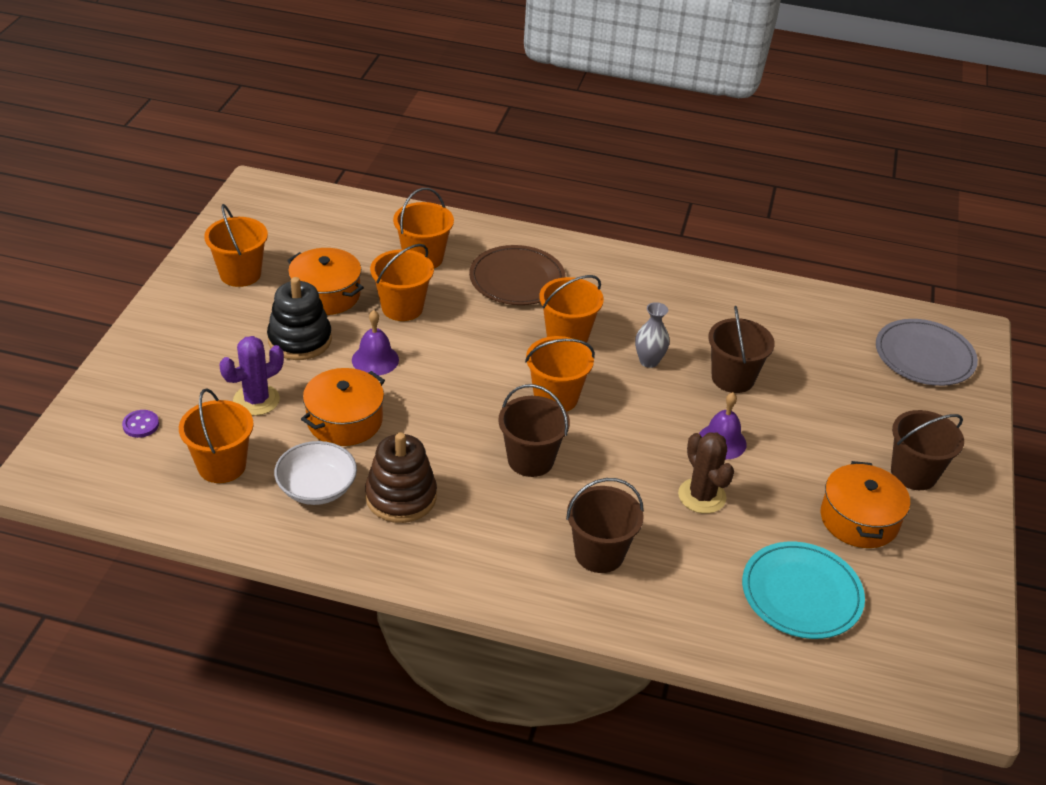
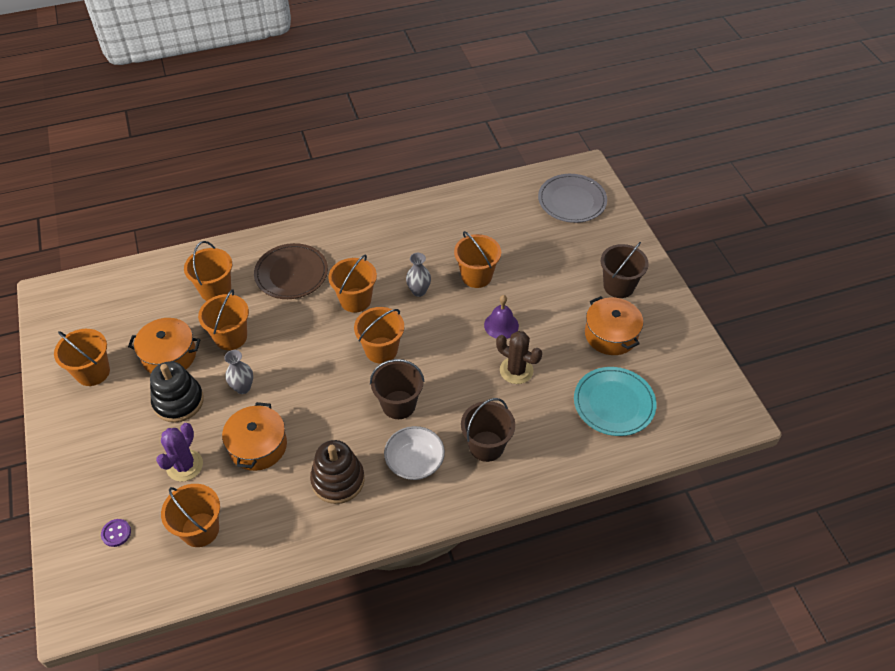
camera: 30 degrees left, 10 degrees up
white bowl [274,441,357,505] -> white bowl moved to [384,426,445,480]
purple bell [352,310,399,376] -> grey vase [224,350,253,394]
brown bucket [708,306,775,393] -> orange bucket [454,231,501,288]

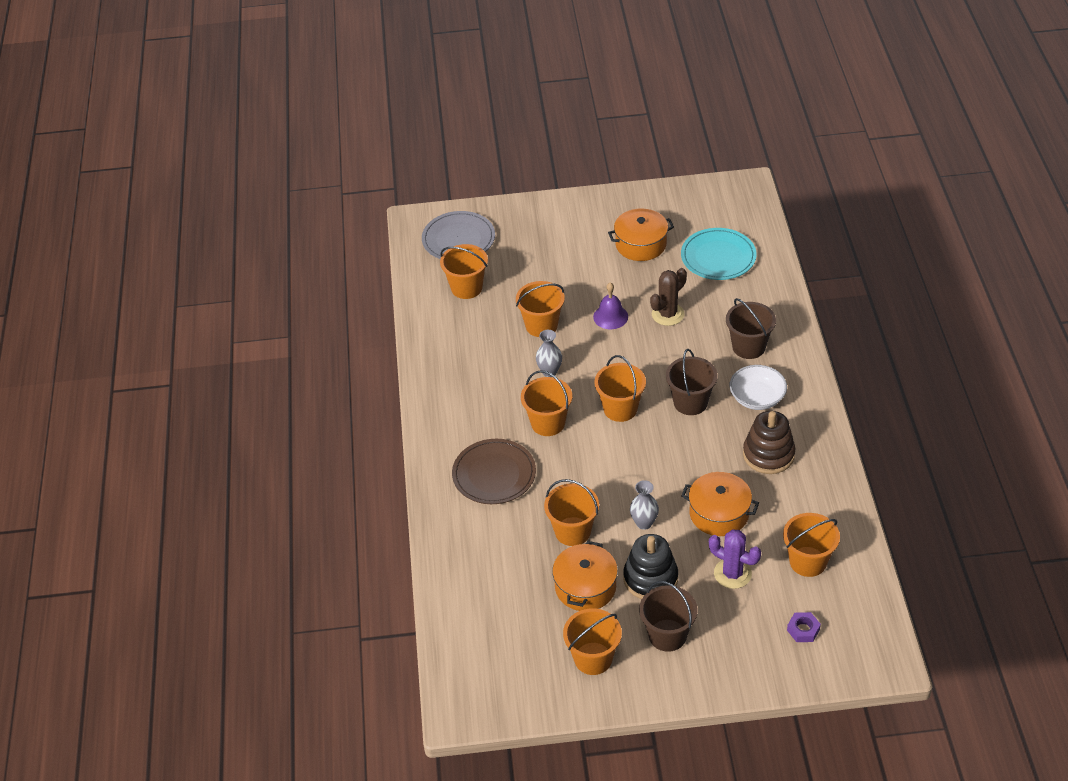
camera: 75 degrees left, 5 degrees down
purple button [101,519,131,547] -> purple nut [787,612,821,642]
orange bucket [184,241,232,301] -> orange bucket moved to [440,244,488,299]
brown bucket [601,242,649,298] -> brown bucket moved to [639,581,698,652]

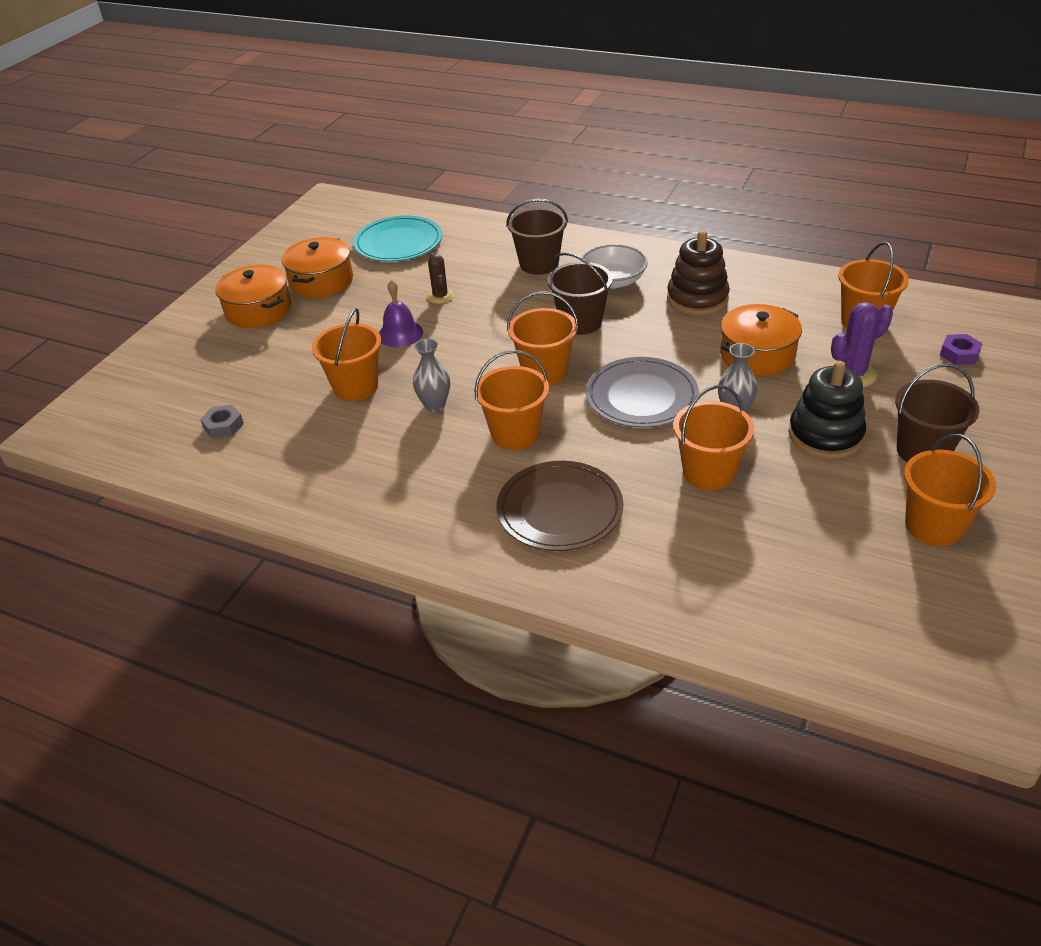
camera: 60 degrees left, 5 degrees down
grey plate [422,211,495,259] -> grey plate moved to [586,357,699,428]
orange bucket [440,244,488,299] -> grey nut [200,405,244,439]
orange pot [552,541,618,611] -> orange pot moved to [215,265,291,328]
brown cactus [650,268,687,326] -> brown cactus [427,253,454,304], size x0.66

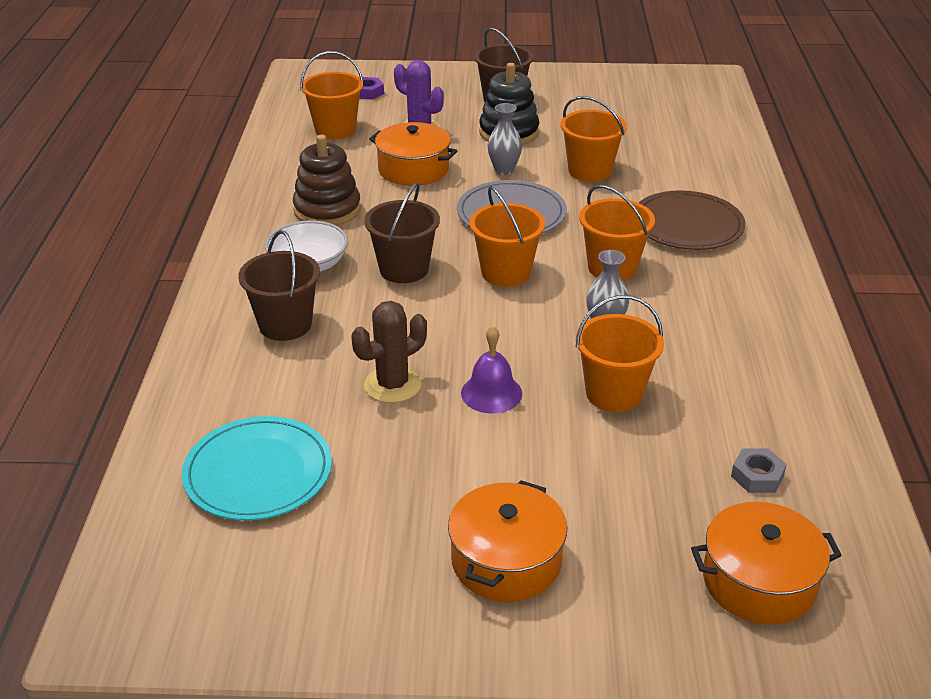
camera: 115 degrees left, 5 degrees down
orange pot [282,237,353,298] -> orange pot moved to [691,502,842,624]
brown cactus [427,253,454,304] -> brown cactus [351,301,427,403], size x1.52
orange bucket [904,434,996,546] -> none

